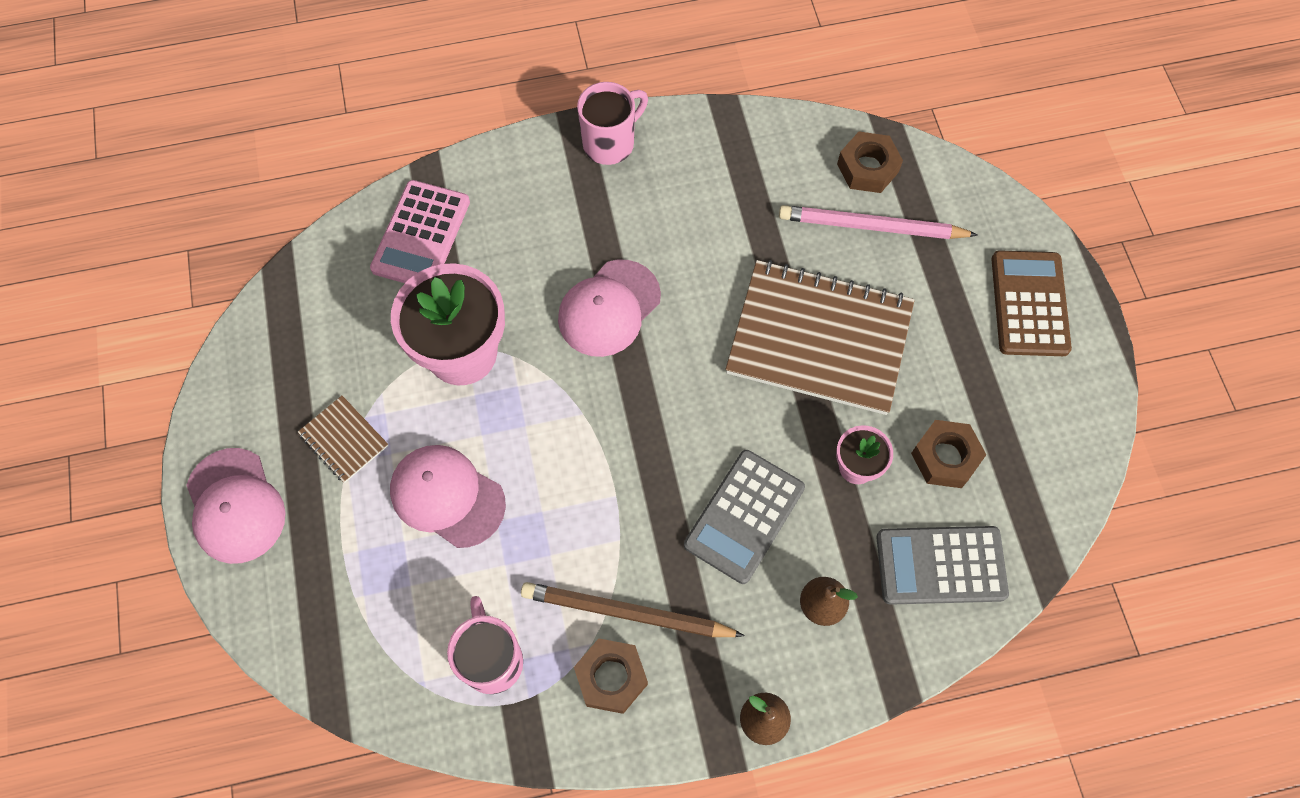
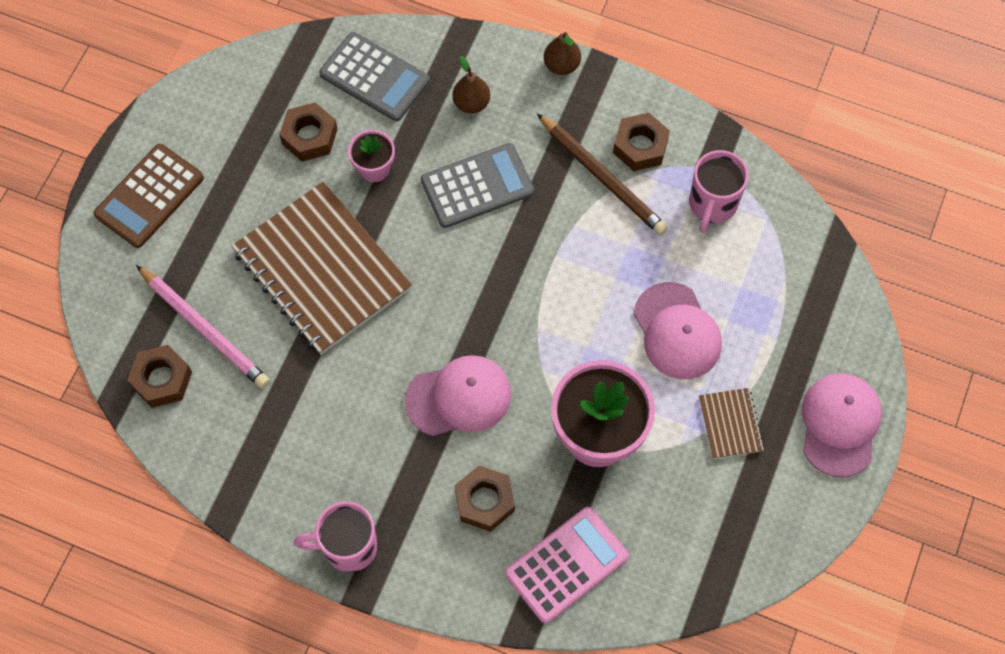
camera: 145 degrees left, 0 degrees up
none -> brown nut [455,465,515,532]

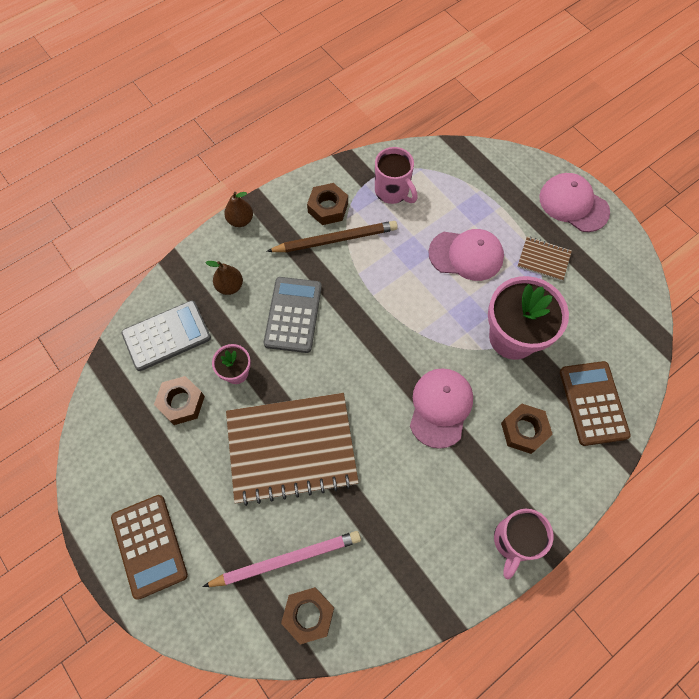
camera: 60 degrees left, 0 degrees up
pink calculator [505,507,629,624] -> brown calculator [560,361,631,446]

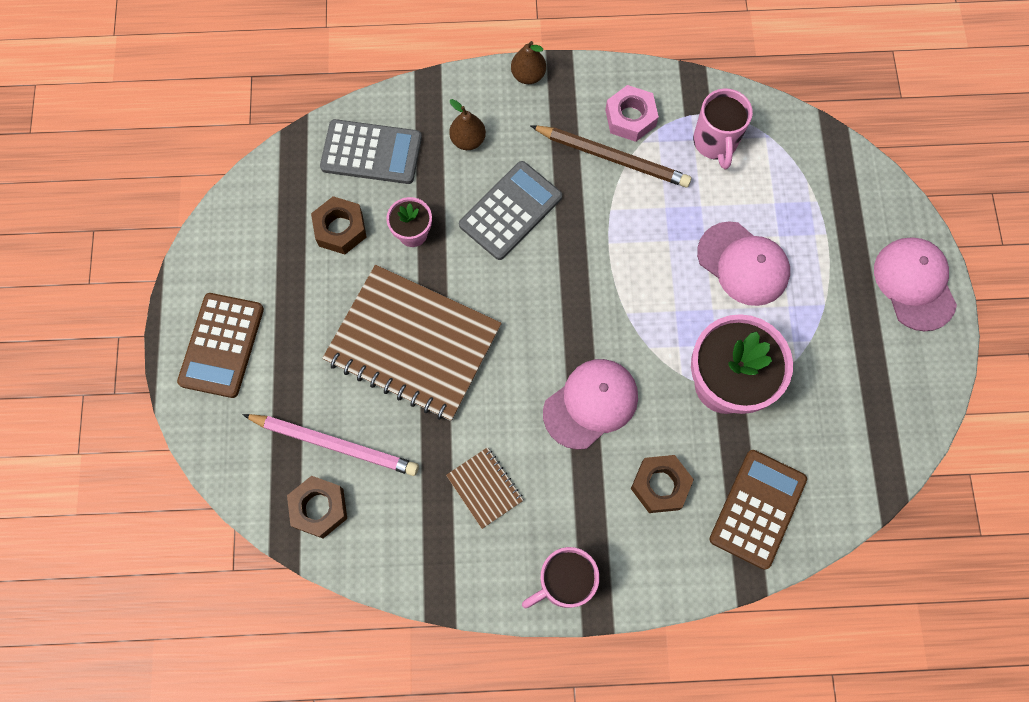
camera: 35 degrees right, 5 degrees up
brown nut [307,183,348,225] -> pink nut [605,85,659,142]
brown notebook [517,237,572,281] -> brown notebook moved to [446,447,524,529]

